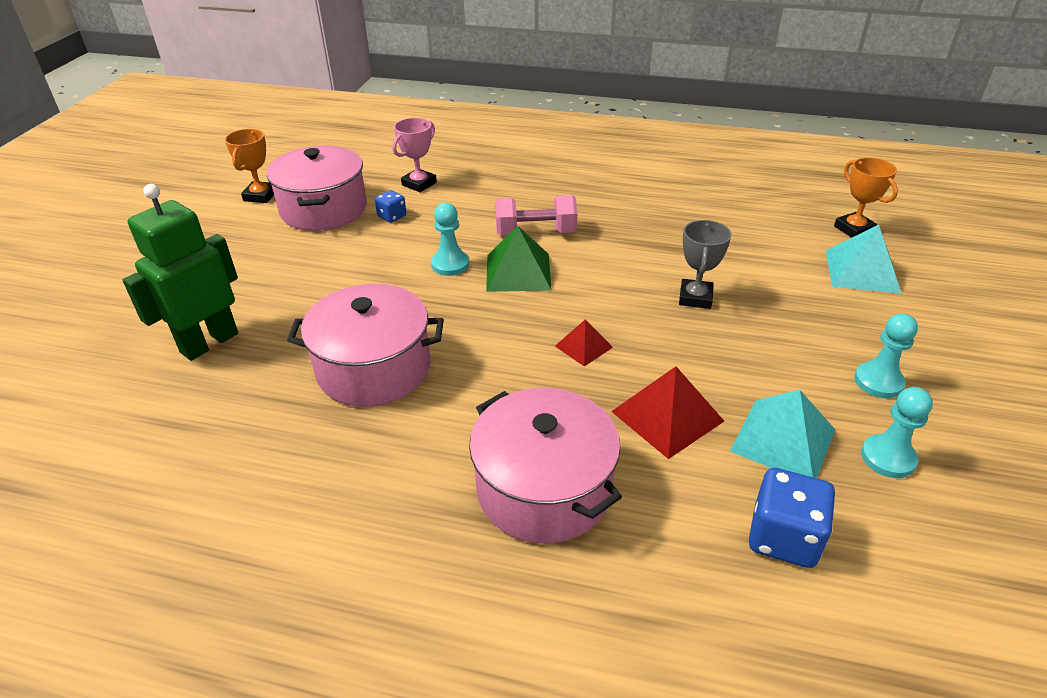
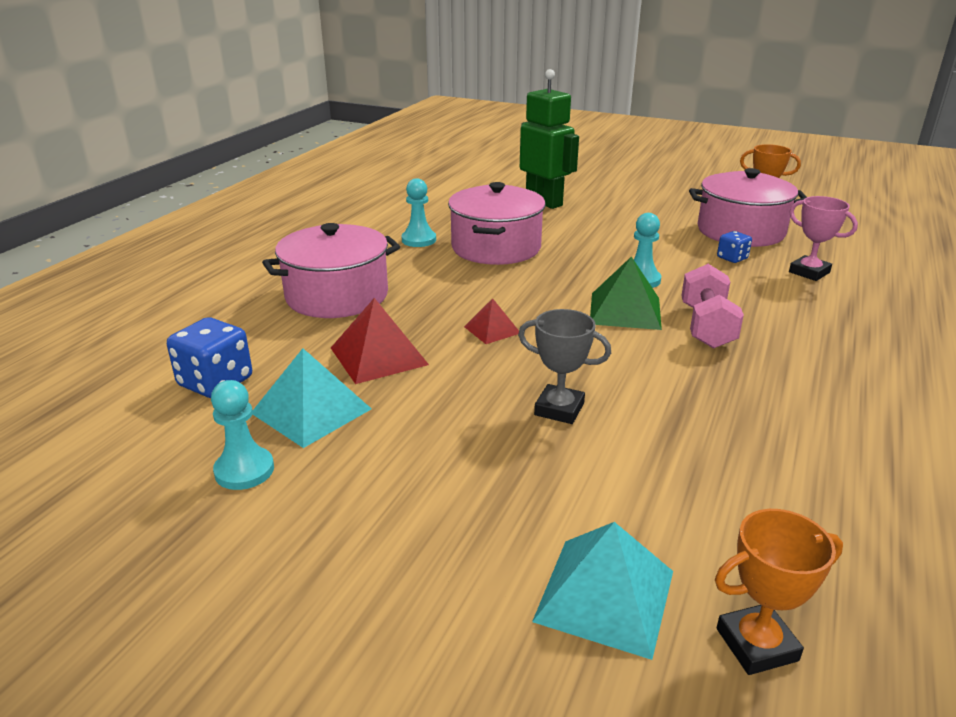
camera: 100 degrees right, 10 degrees down
turquoise pawn [854,313,918,398] -> turquoise pawn moved to [402,178,436,247]

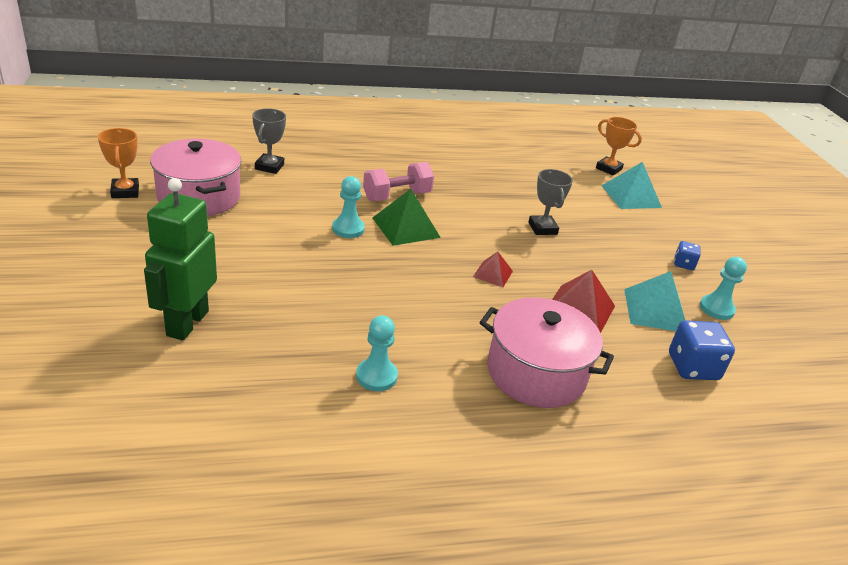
camera: 130 degrees left, 5 degrees up
pink pot [448,182,546,265] -> none
blue dice [717,231,752,263] -> blue dice moved to [674,241,700,270]
pink trophy [789,196,858,281] -> grey trophy [252,108,286,174]

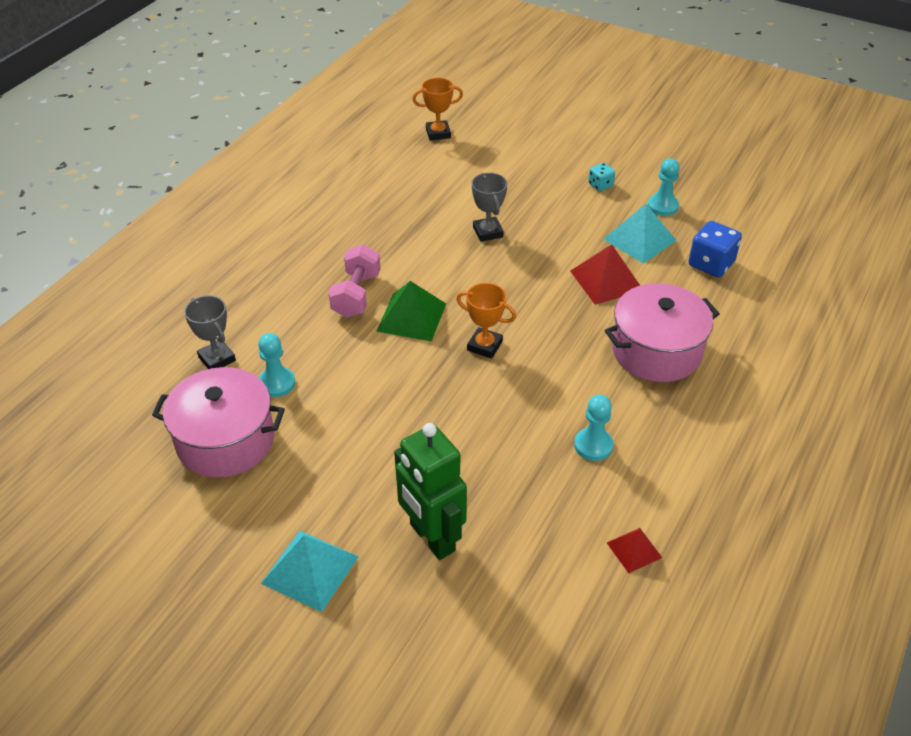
camera: 45 degrees left, 10 degrees up
orange trophy [98,128,139,198] -> orange trophy moved to [456,283,516,359]
turquoise pawn [332,176,365,238] -> turquoise pawn moved to [258,333,295,397]
red pyramid [473,252,513,287] -> red pyramid moved to [607,528,662,573]
grey trophy [528,169,573,235] -> grey trophy turned 45 degrees clockwise [472,173,507,242]
turquoise pyramid [601,162,662,209] -> turquoise pyramid moved to [261,531,359,612]
blue dice [674,241,700,270] -> turquoise dice [588,163,615,191]

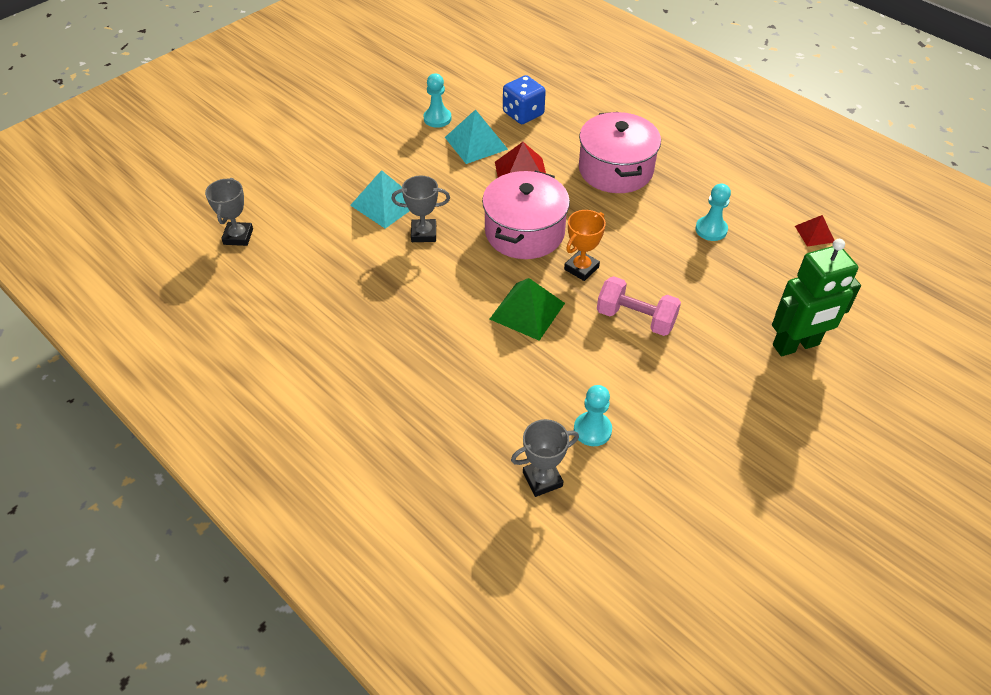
camera: 75 degrees left, 5 degrees up
pink pot [152,367,285,478] -> pink pot moved to [482,171,570,259]
turquoise pyramid [261,531,359,612] -> turquoise pyramid moved to [350,170,410,229]
pink dumbbell [329,244,381,318] -> pink dumbbell moved to [597,276,681,336]
orange trophy [412,78,463,141] -> grey trophy [205,178,253,246]
turquoise dice [588,163,615,191] -> none

